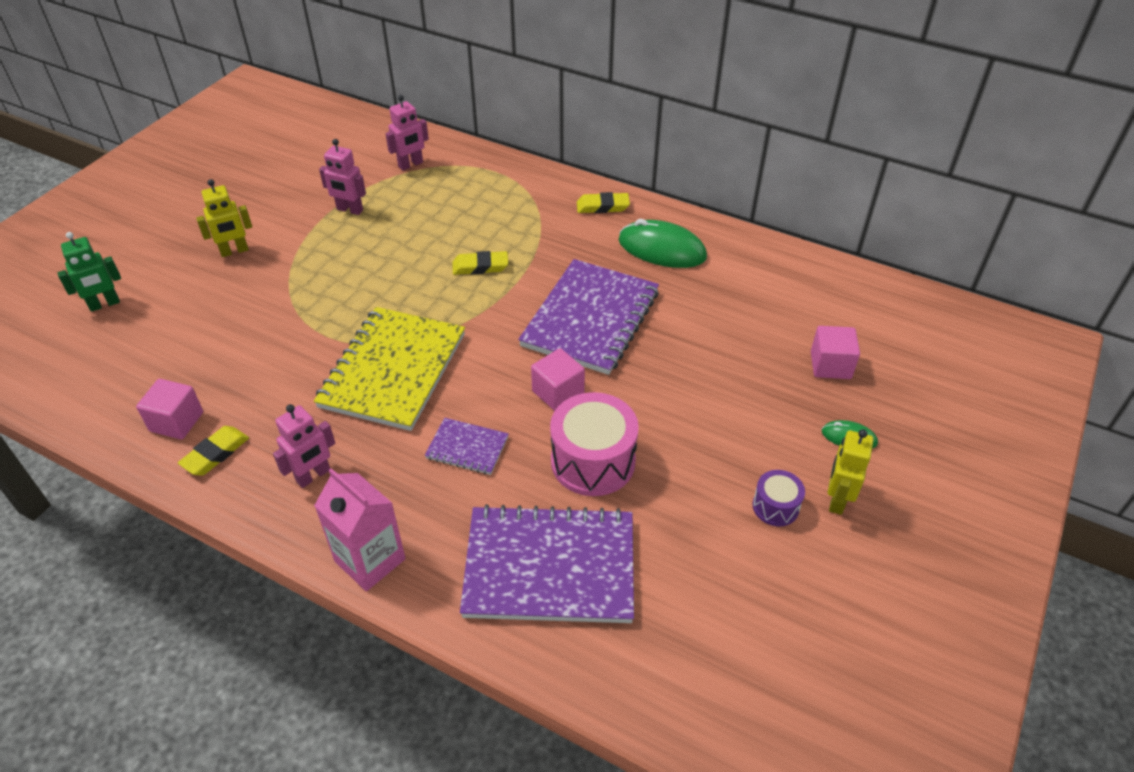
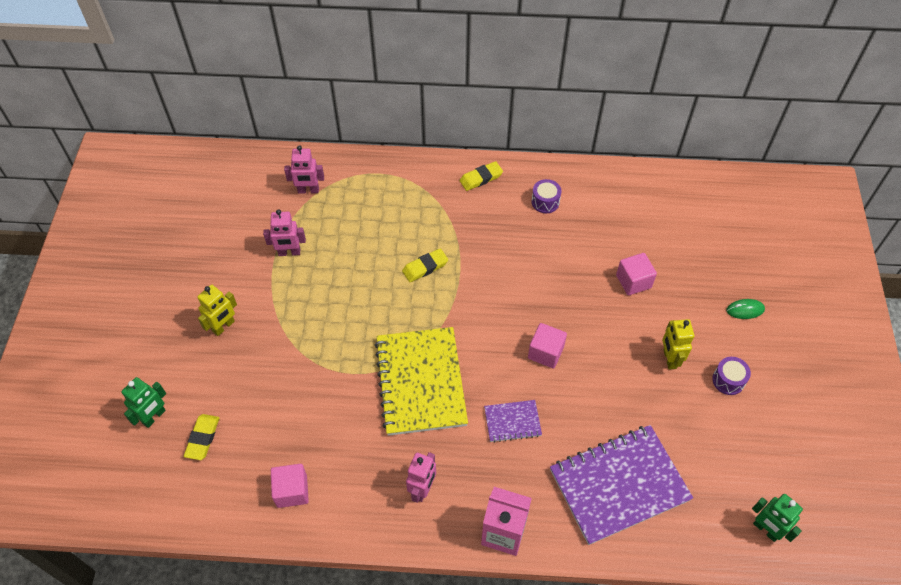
camera: 25 degrees left, 10 degrees up
yellow eraser [178,426,249,476] -> yellow eraser moved to [184,414,220,460]
pink robot [385,95,429,171] -> pink robot turned 60 degrees clockwise [284,145,324,194]
purple notebook [518,259,659,375] -> none
pink drum [550,392,639,496] -> none
green mouse [618,219,707,268] -> purple drum [532,179,562,213]
pink cube [811,326,860,379] -> pink cube moved to [616,253,657,296]
yellow robot [828,429,874,515] -> yellow robot moved to [662,319,694,370]
none -> green robot [752,494,803,542]

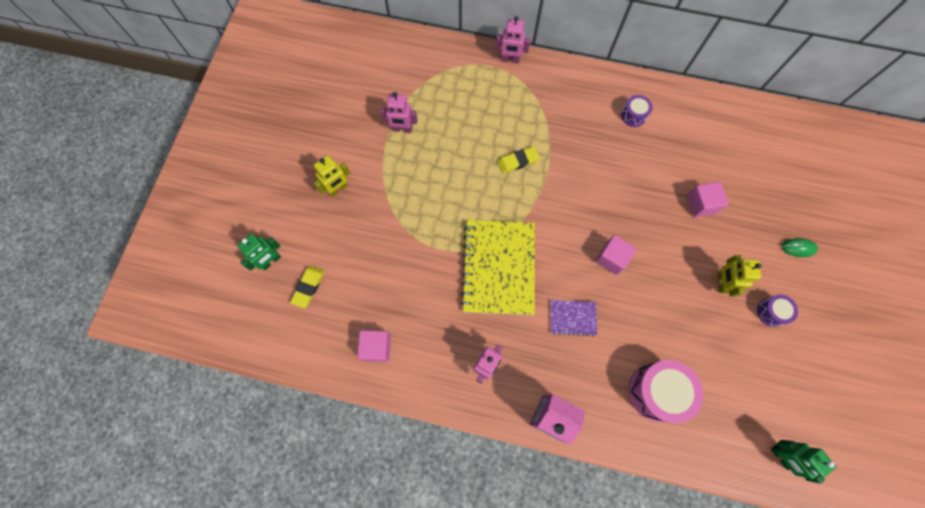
camera: 10 degrees right, 15 degrees up
pink robot [284,145,324,194] -> pink robot moved to [496,16,530,64]
yellow eraser [459,161,503,191] -> none
purple notebook [550,425,693,545] -> pink drum [629,360,703,423]

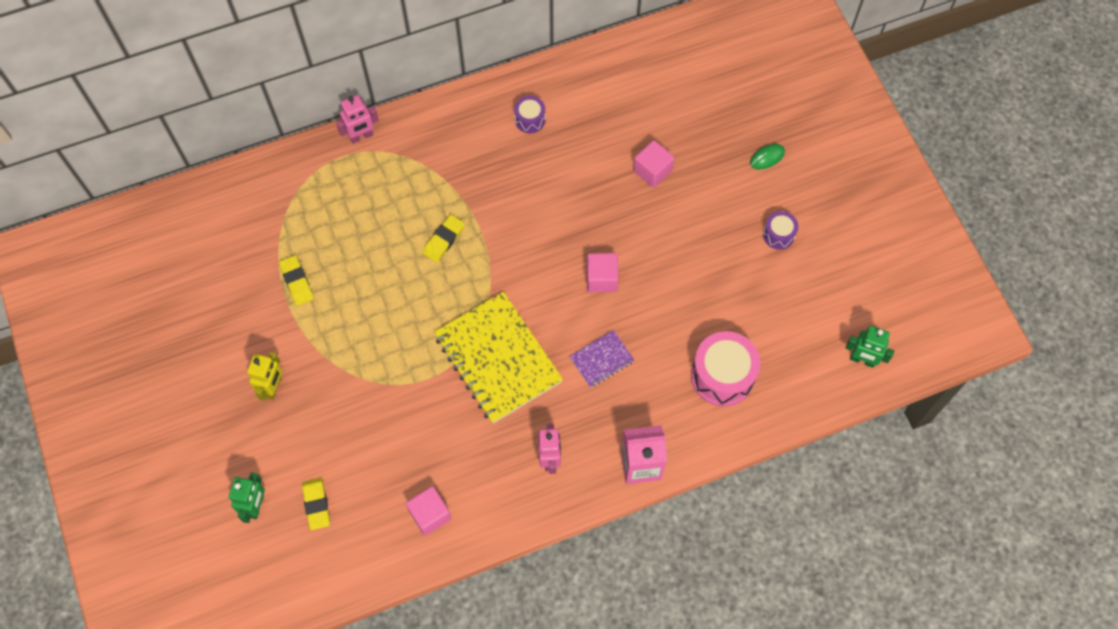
camera: 35 degrees left, 5 degrees down
pink robot [380,92,417,133] -> yellow eraser [279,255,314,306]
yellow robot [717,255,761,297] -> none

